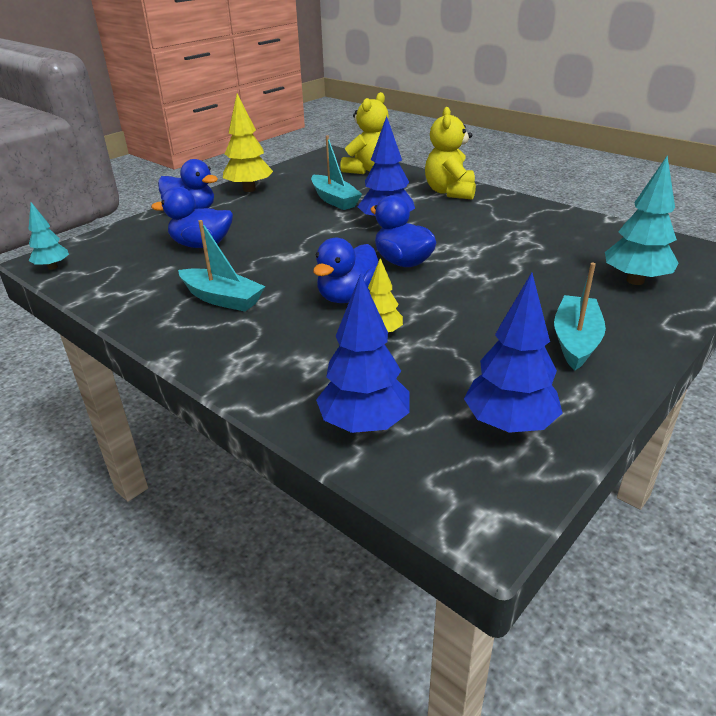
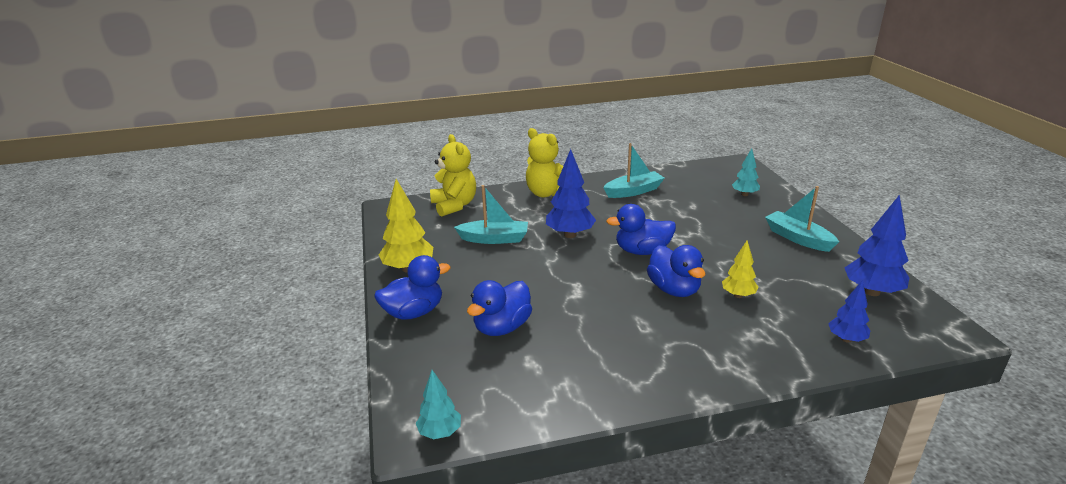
camera: 55 degrees left, 5 degrees down
turquoise boat [178,220,265,312] -> turquoise boat moved to [603,143,664,198]
blue tree [316,274,410,433] -> blue tree [828,280,870,343], size x0.60
turquoise tree [605,156,679,285] -> turquoise tree [732,148,760,196], size x0.60

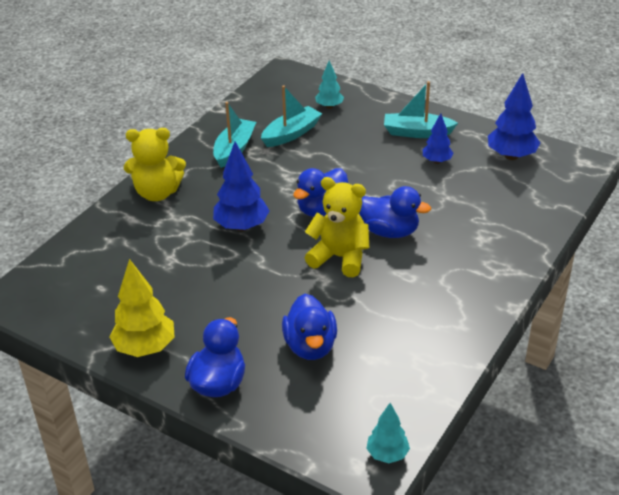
camera: 45 degrees left, 10 degrees up
yellow teddy bear [430,134,476,217] -> yellow teddy bear moved to [304,177,369,277]
turquoise boat [454,185,528,244] -> turquoise boat moved to [261,85,322,147]
yellow tree [722,241,758,298] -> none
blue tree [828,280,870,343] -> blue tree moved to [423,113,454,164]

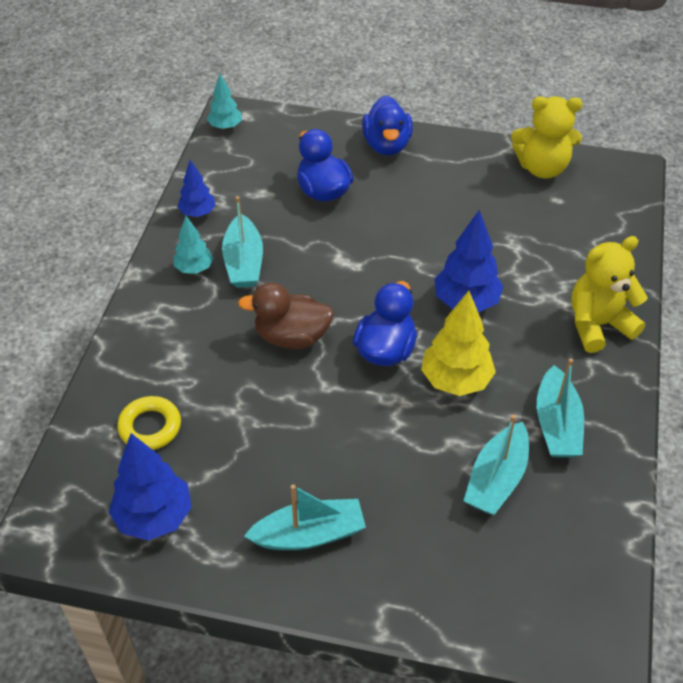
camera: 160 degrees right, 10 degrees up
yellow tree [110,259,175,357] -> yellow tree moved to [421,291,496,396]
yellow teddy bear [304,177,369,277] -> yellow teddy bear moved to [511,96,583,179]
turquoise tree [315,60,344,109] -> turquoise tree moved to [174,216,213,274]
blue duck [359,186,431,238] -> brown duck [238,282,334,349]
blue tree [423,113,454,164] -> blue tree moved to [178,160,216,217]
none -> yellow ring [117,396,181,450]
none -> turquoise boat [222,196,263,288]

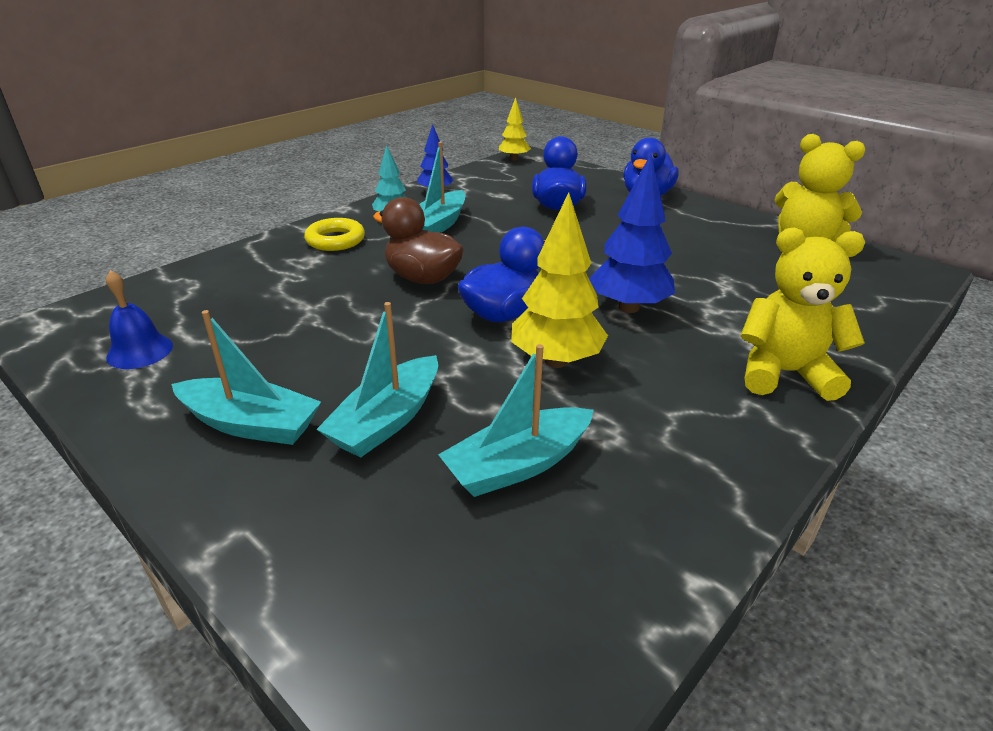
camera: 30 degrees right, 15 degrees down
blue tree [109,433,192,541] -> blue bell [106,270,173,369]
yellow ring [117,396,181,450] -> yellow ring moved to [304,218,365,251]
turquoise tree [207,74,242,130] -> yellow tree [499,97,531,161]
turquoise boat [537,358,584,457] -> turquoise boat moved to [316,302,438,458]

